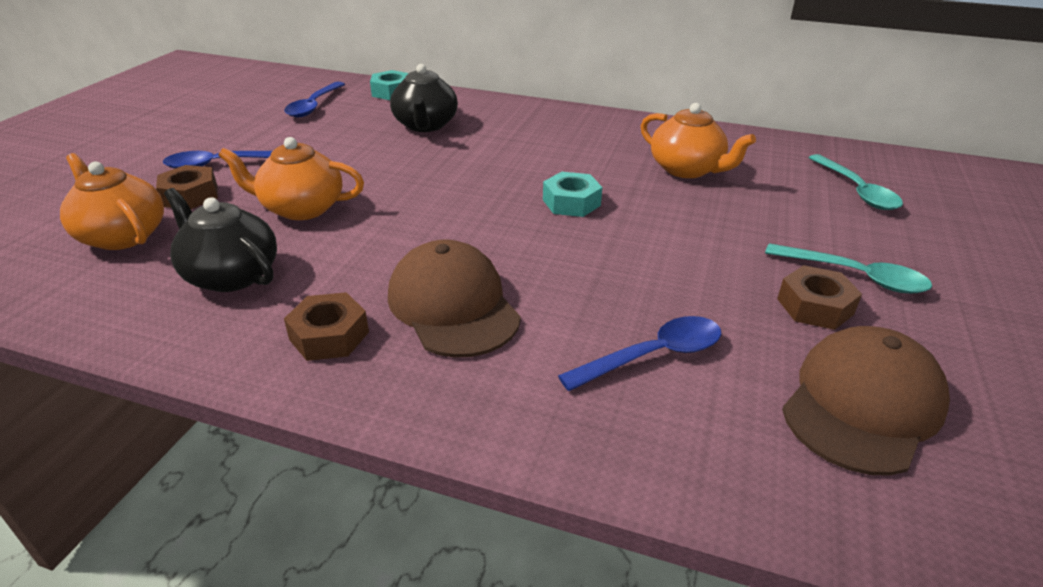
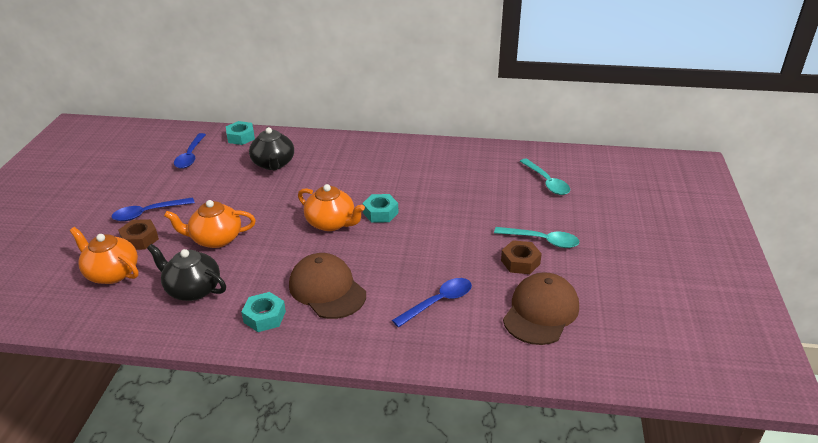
camera: 10 degrees left, 0 degrees up
brown nut [284,292,369,361] -> turquoise nut [241,292,286,332]
orange teapot [641,103,756,178] -> orange teapot moved to [298,184,365,231]

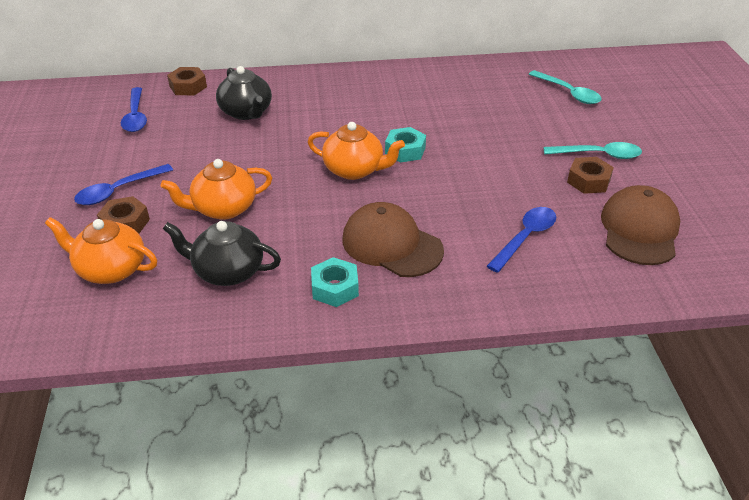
camera: 15 degrees left, 5 degrees up
turquoise nut [226,121,255,145] -> brown nut [167,67,207,95]

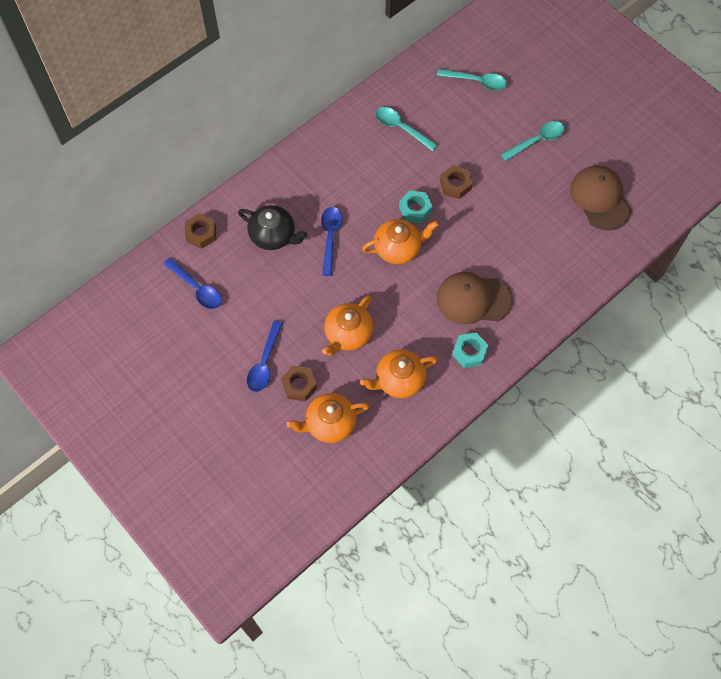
camera: 35 degrees left, 25 degrees up
black teapot [163,221,281,286] -> orange teapot [360,349,438,398]
blue spoon [487,207,556,273] -> blue spoon moved to [321,207,342,276]
brown nut [567,157,614,194] -> brown nut moved to [440,165,473,199]
none -> turquoise spoon [376,107,438,151]

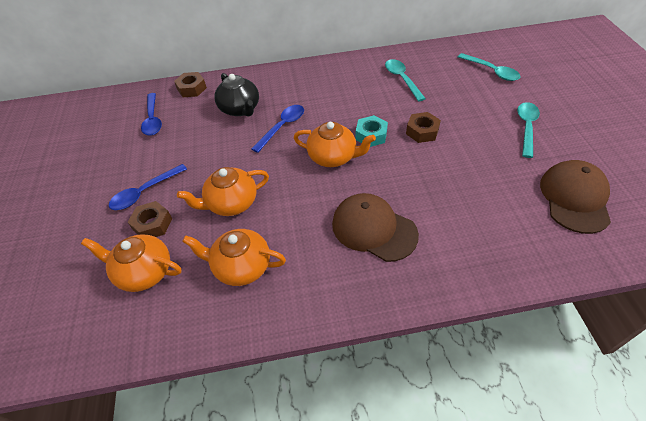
camera: 35 degrees right, 15 degrees down
turquoise nut [452,333,488,368] -> none
turquoise spoon [501,121,565,161] -> turquoise spoon turned 75 degrees counterclockwise [517,102,540,158]

